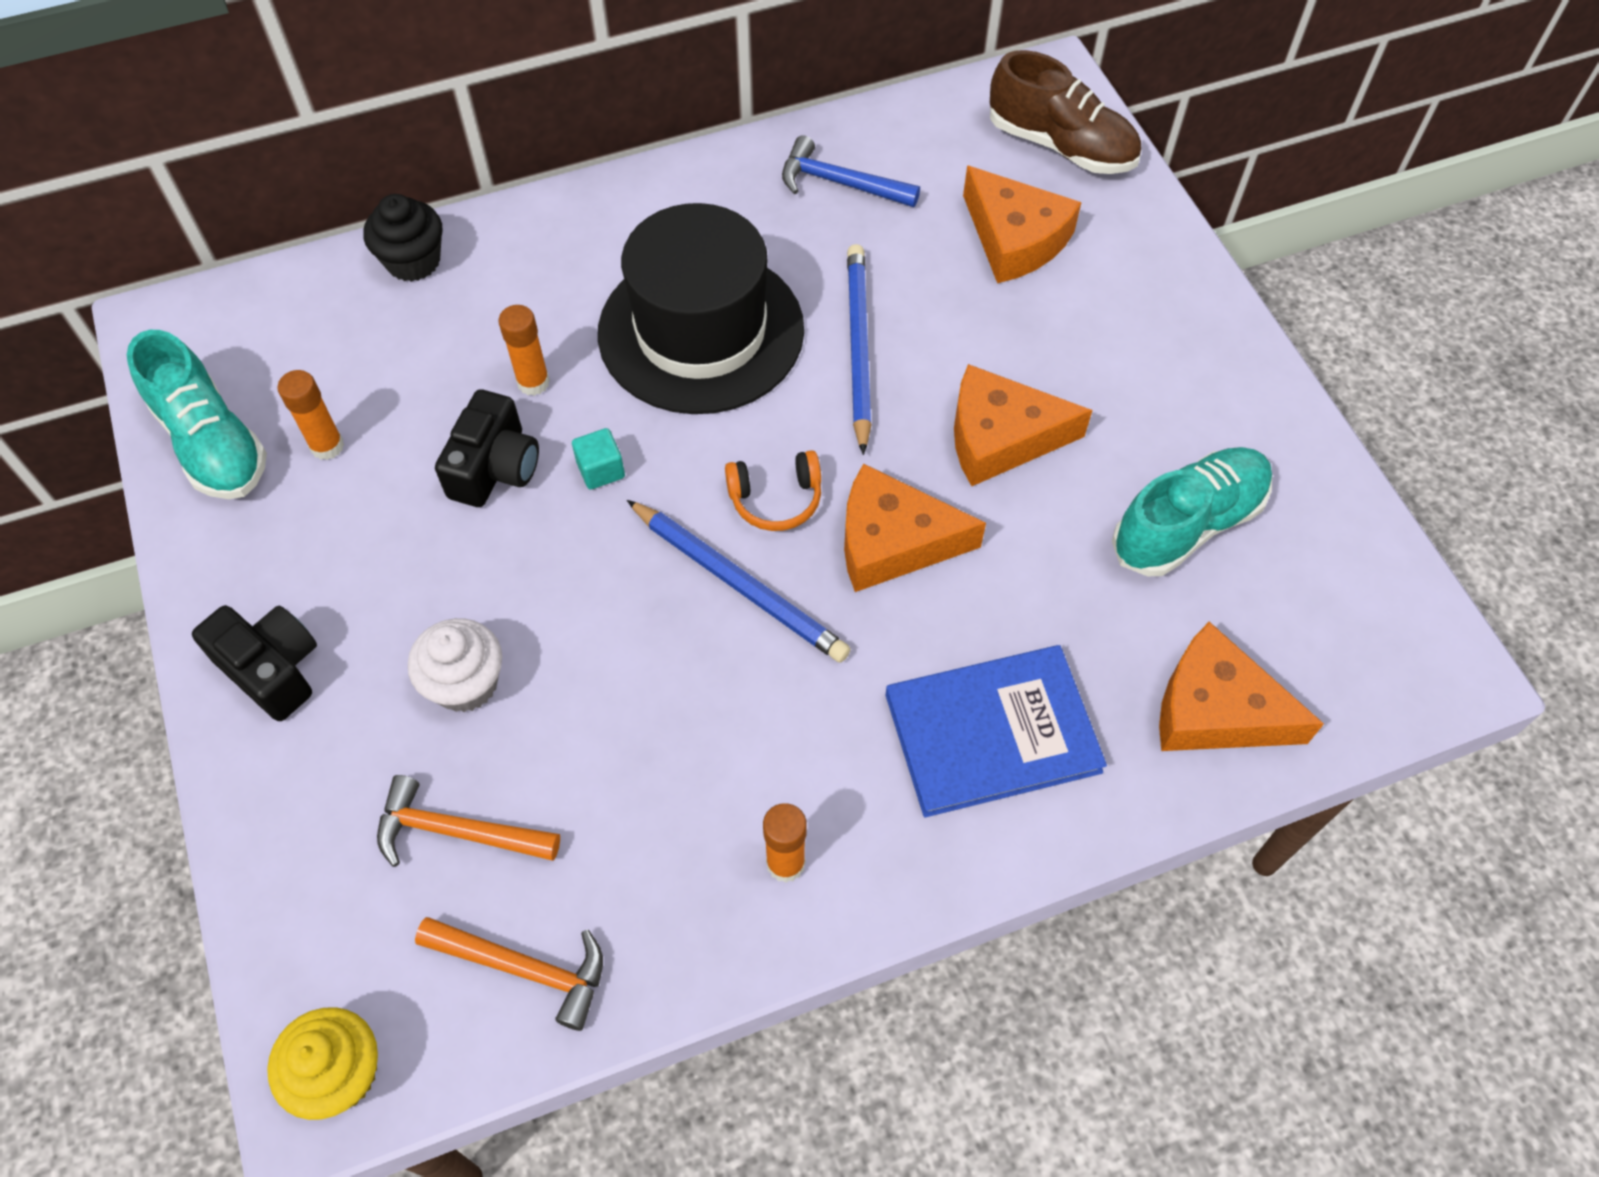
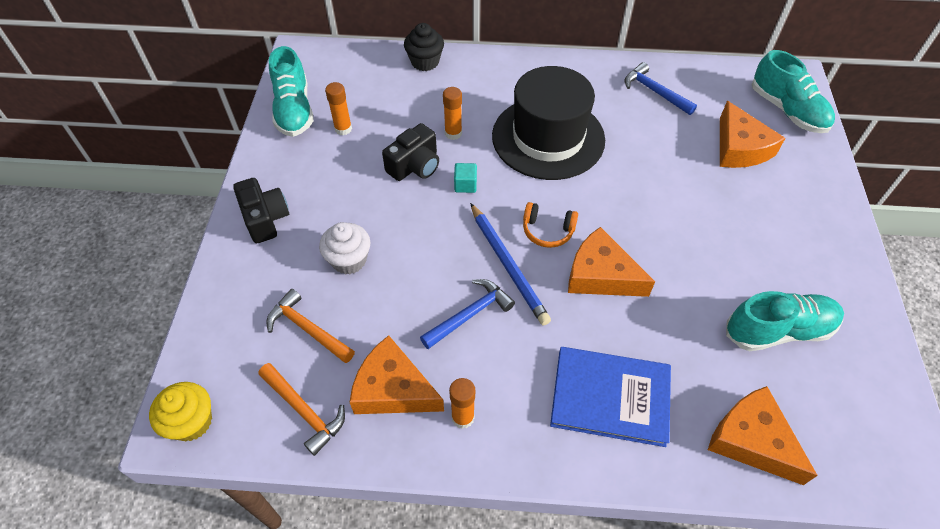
camera: 25 degrees right, 5 degrees down
blue pencil [847,244,872,455] -> none
orange cheese [954,364,1093,486] -> orange cheese moved to [350,335,444,414]
brown shoe [990,50,1141,174] -> turquoise shoe [752,50,835,133]
none -> blue hammer [420,279,515,349]

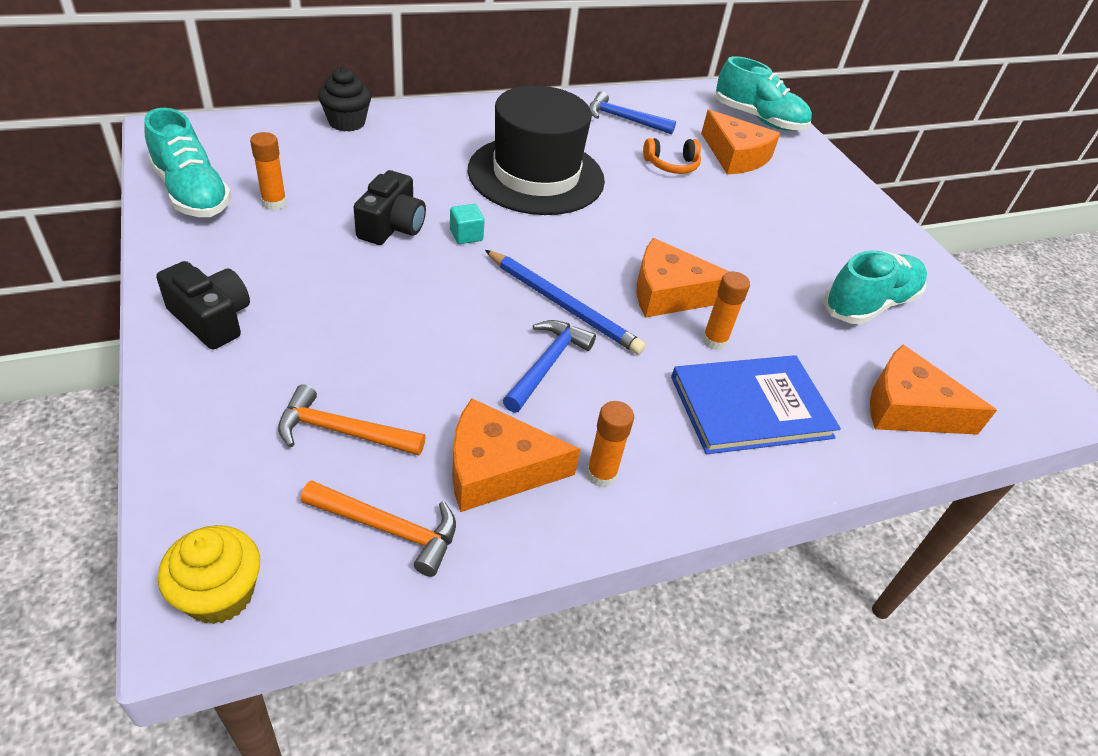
camera: 30 degrees left, 10 degrees down
white cupcake [319,222,370,275] -> none
orange glue stick [443,87,462,140] -> orange glue stick moved to [702,272,750,350]
orange headphones [523,202,578,248] -> orange headphones moved to [643,138,701,174]

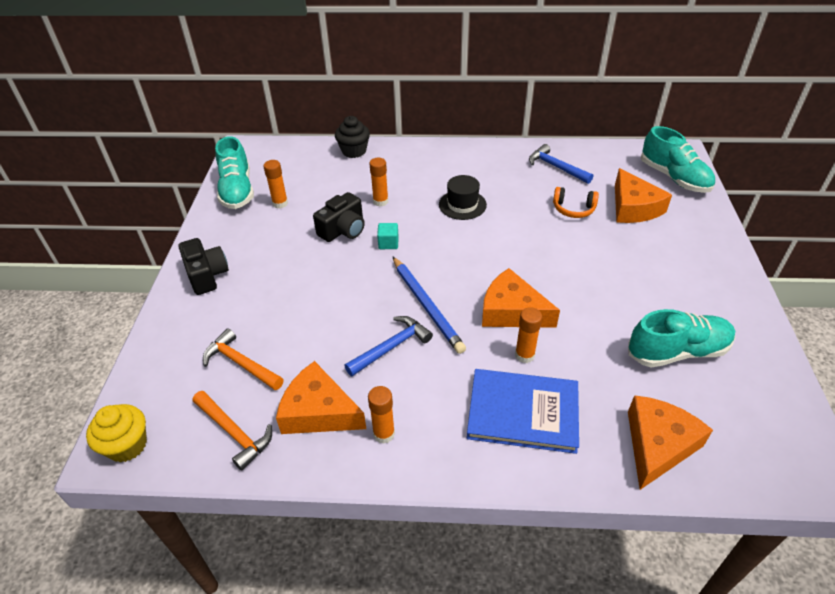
camera: 30 degrees right, 0 degrees up
black hat [468,85,605,215] -> black hat [439,175,487,220], size x0.48
orange cheese [870,345,997,435] -> orange cheese turned 75 degrees clockwise [628,395,713,490]
none -> orange glue stick [369,158,388,207]

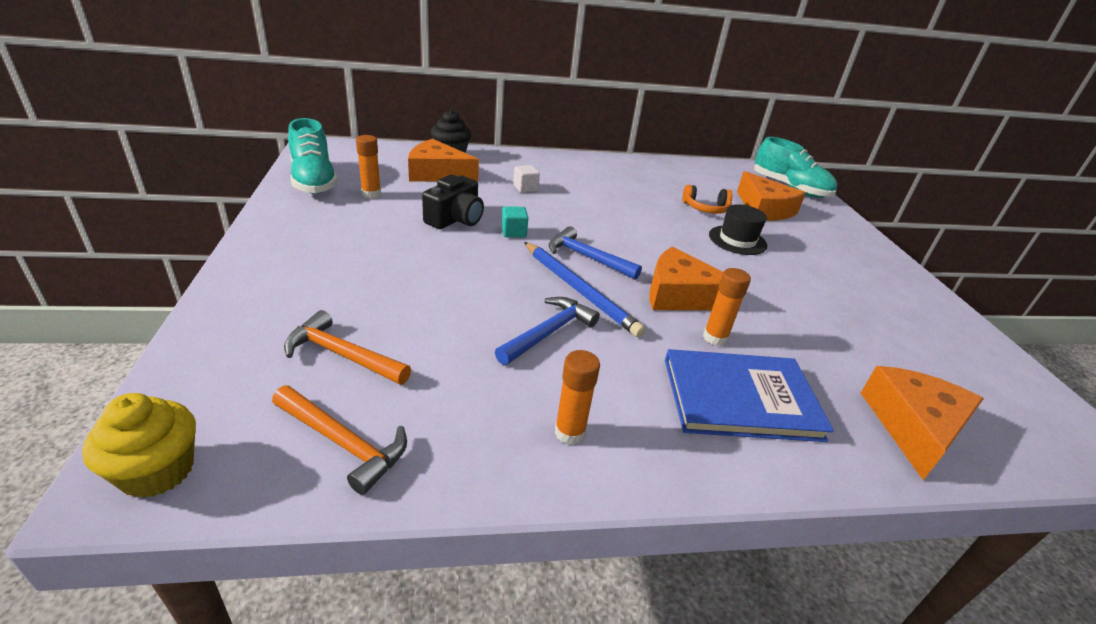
camera: 15 degrees left, 10 degrees down
black camera [179,238,229,295] -> none
orange cheese [276,361,366,434] -> orange cheese moved to [408,139,479,182]
orange glue stick [369,158,388,207] -> none
black hat [439,175,487,220] -> black hat moved to [709,204,767,255]
blue hammer [529,144,593,184] -> blue hammer moved to [548,226,642,280]
turquoise shoe [628,309,735,367] -> none
none -> white cube [513,165,540,193]

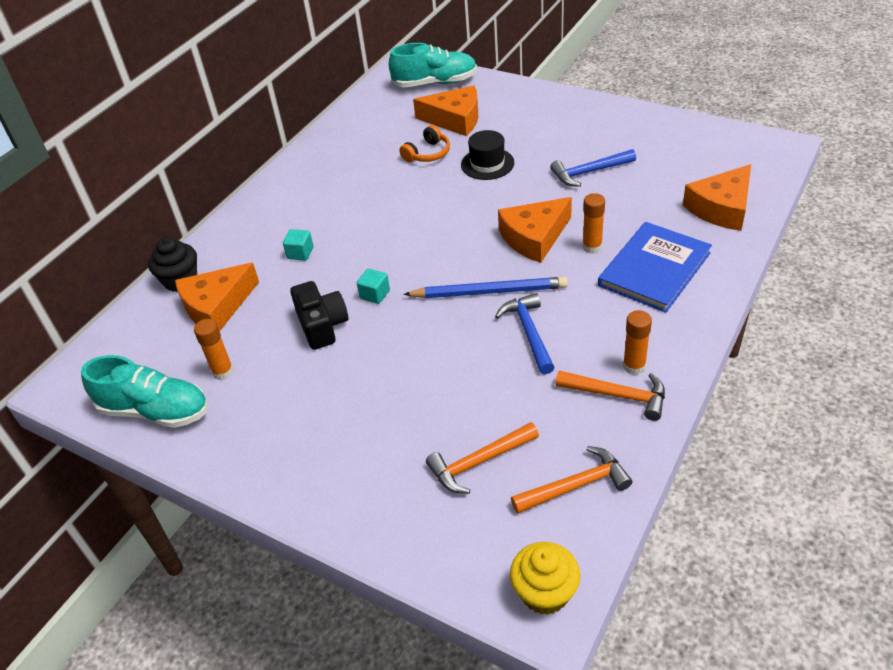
camera: 45 degrees left, 10 degrees up
white cube [513,165,540,193] -> turquoise cube [283,229,314,261]
blue hammer [548,226,642,280] -> blue hammer moved to [550,149,636,187]
orange cheese [861,366,984,480] -> orange cheese turned 105 degrees counterclockwise [683,164,751,231]
none -> orange hammer [556,370,665,421]

